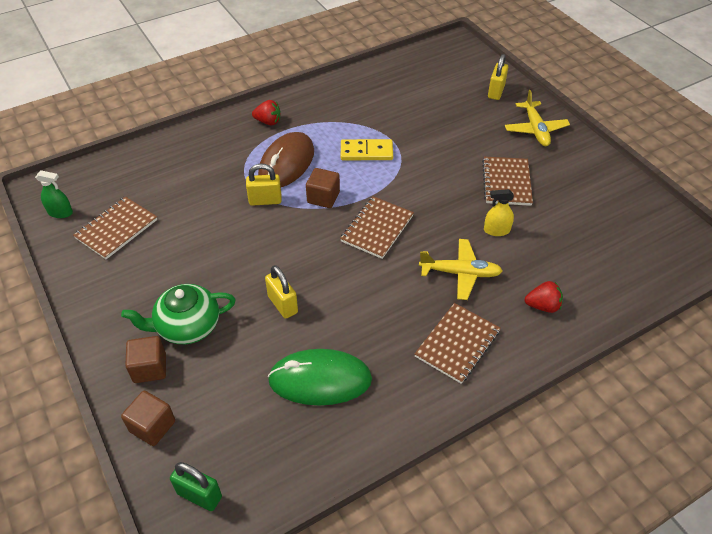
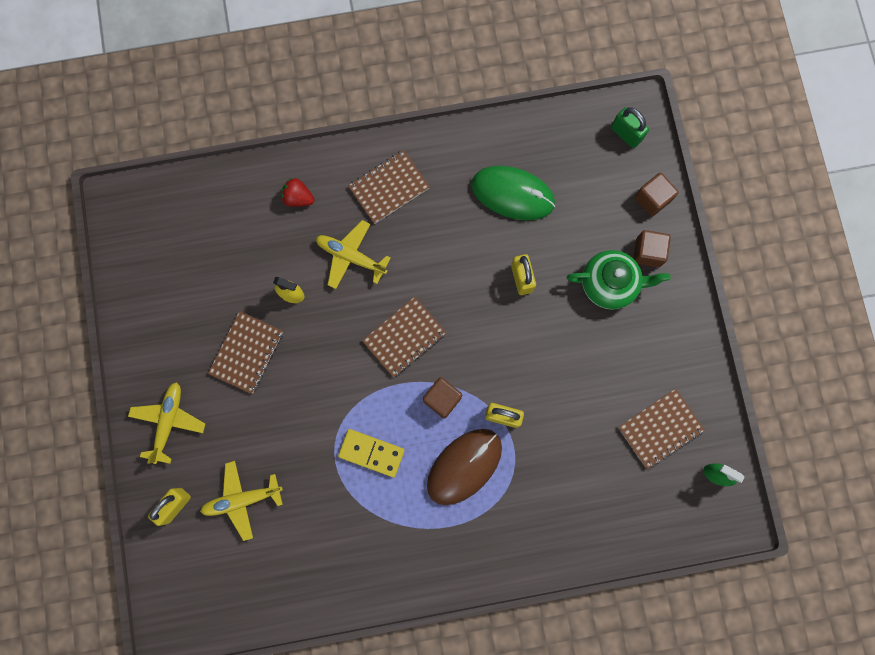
camera: 160 degrees left, 30 degrees up
red strawberry [252,100,281,125] -> none
none -> yellow plane [200,461,283,541]

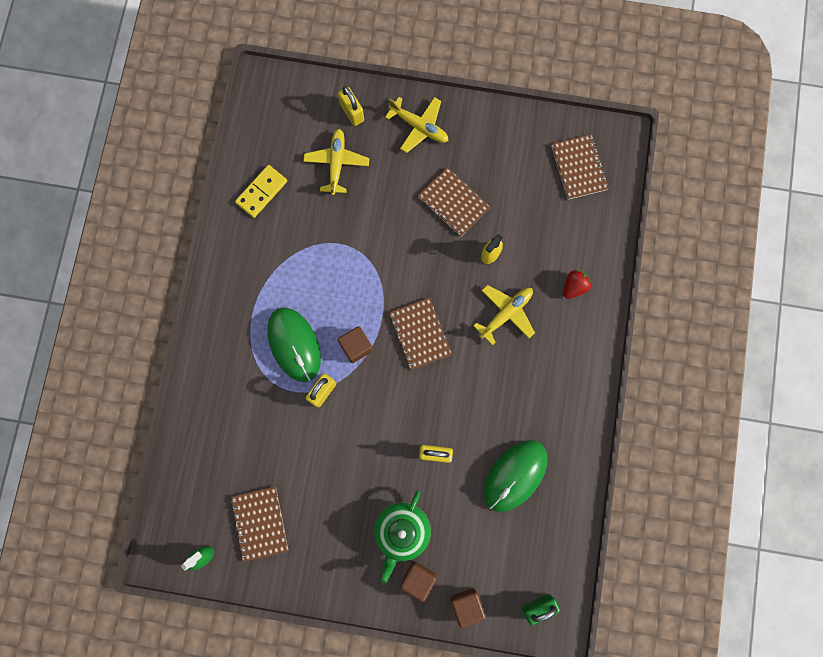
camera: 110 degrees right, 0 degrees up
yellow domino [338,429,405,477] -> yellow domino moved to [235,165,287,218]
brown notebook [348,150,430,224] -> brown notebook moved to [551,134,609,200]
brown mouse [427,429,502,505] -> green mouse [267,307,321,382]

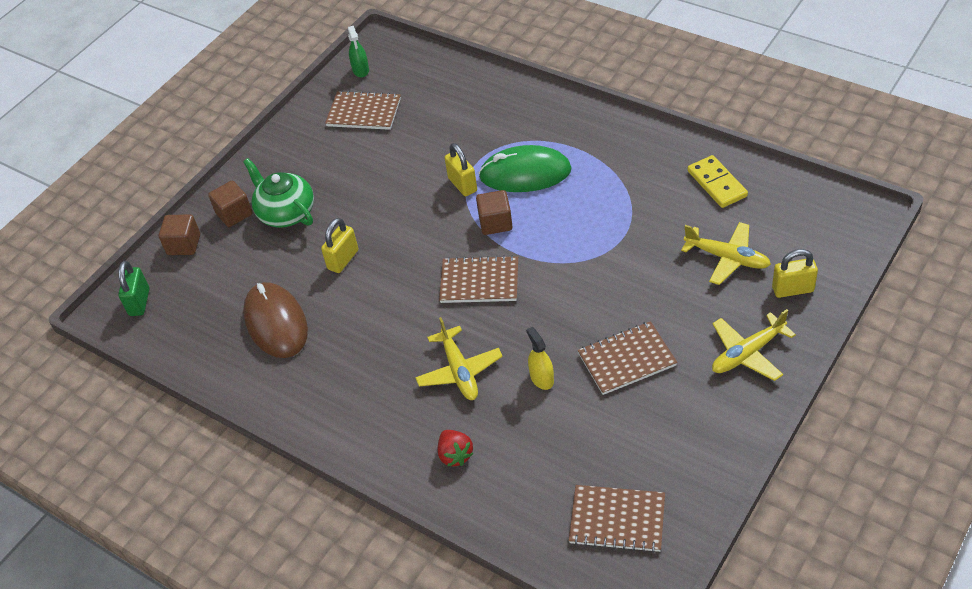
camera: 120 degrees right, 30 degrees down
green mouse [484,440,547,512] -> brown mouse [243,282,308,358]

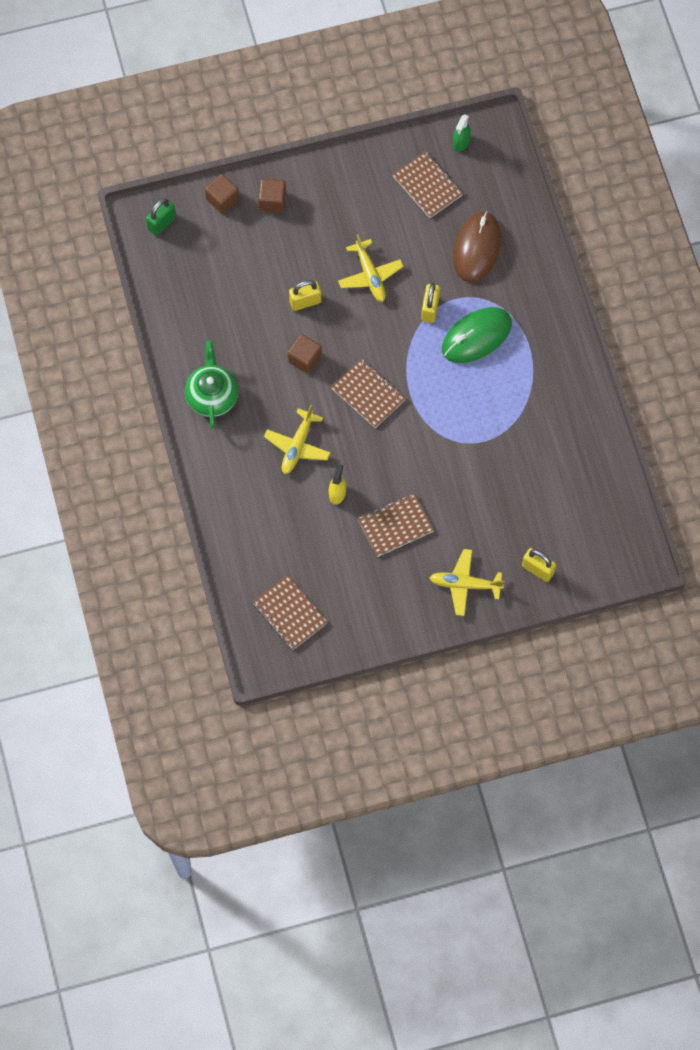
camera: 35 degrees right, 20 degrees up
green teapot [243,158,314,228] -> green teapot moved to [185,341,238,429]
brown mouse [243,282,308,358] -> brown mouse moved to [453,211,501,283]
red strawberry [438,430,473,466] -> none
brown cube [476,190,513,235] -> brown cube moved to [288,334,322,374]
green mouse [479,145,572,192] -> green mouse turned 75 degrees counterclockwise [442,307,512,363]
brown notebook [578,321,677,395] -> brown notebook turned 45 degrees counterclockwise [358,493,434,557]
yellow plane [681,222,771,285] -> yellow plane moved to [338,234,404,302]
yellow domino [688,155,748,208] -> none

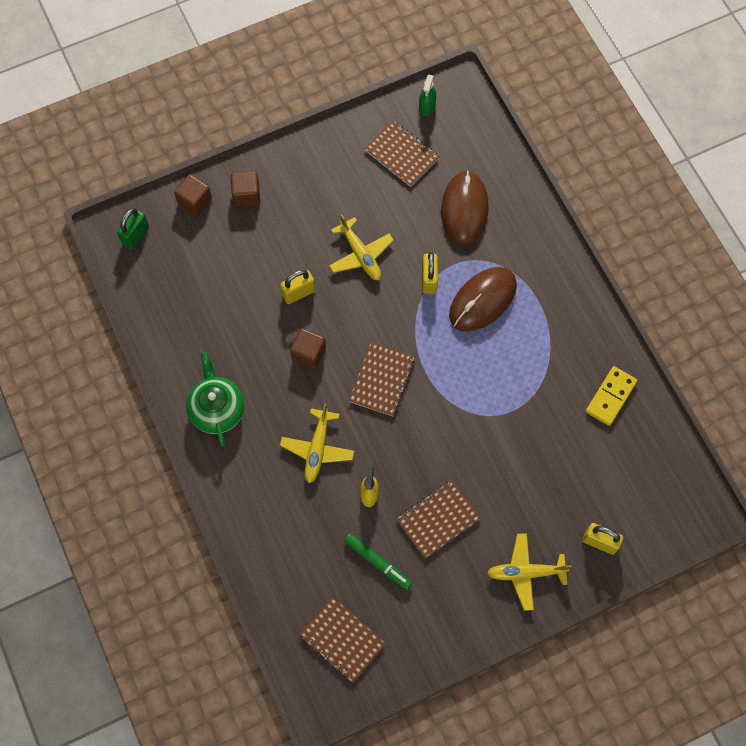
camera: 10 degrees left, 0 degrees up
brown notebook [331,358,406,428] -> brown notebook turned 75 degrees clockwise [349,342,415,416]
green mouse [442,307,512,363] -> brown mouse [449,267,517,332]
none -> green marker [344,533,412,590]
none -> yellow domino [586,366,637,426]

